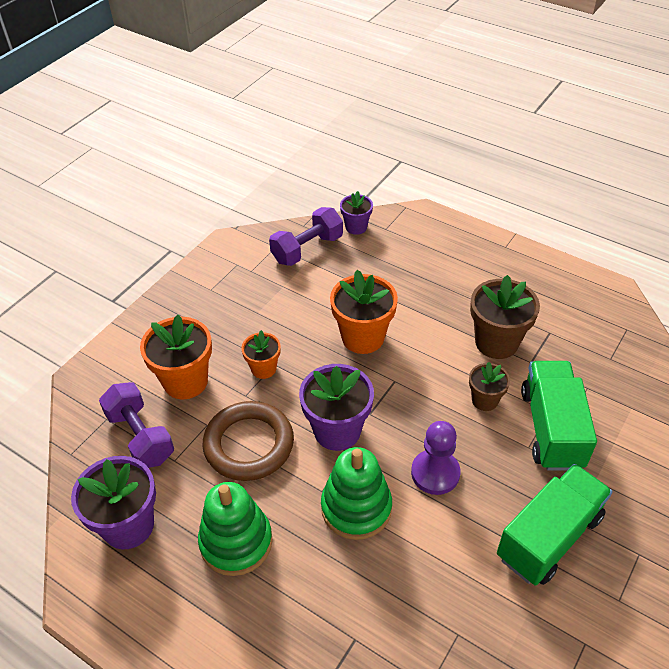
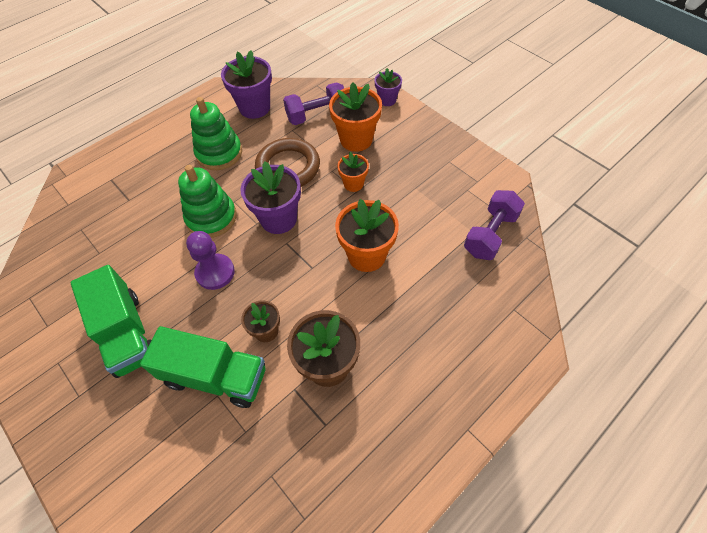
camera: 105 degrees right, 10 degrees up
purple dumbbell [269,207,343,266] -> purple dumbbell turned 60 degrees clockwise [464,190,525,260]
purple flower pot [340,191,373,235] -> purple flower pot moved to [375,68,402,106]

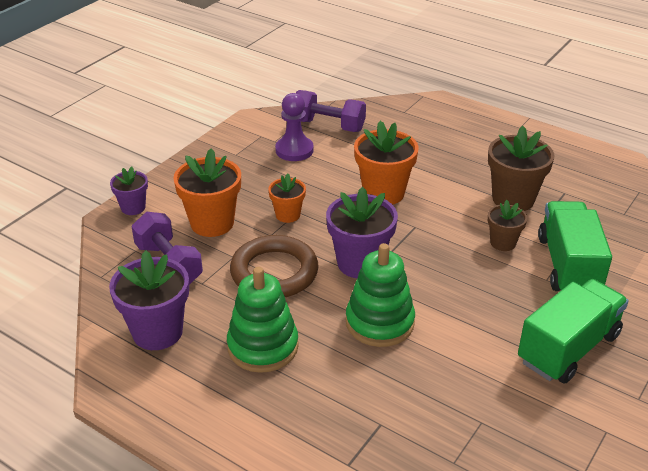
camera: 105 degrees left, 20 degrees down
purple pawn [186,231,235,290] -> purple pawn moved to [275,93,314,161]

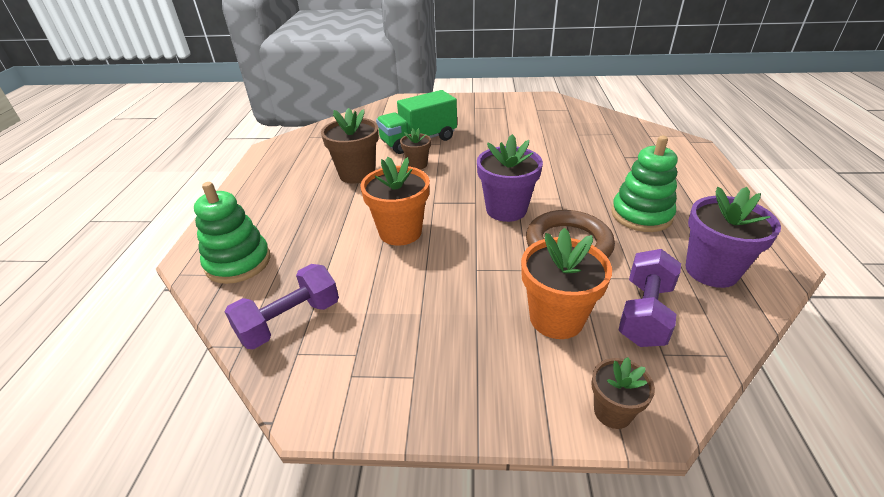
camera: 120 degrees left, 0 degrees up
purple flower pot [110,166,148,215] -> brown flower pot [591,357,655,429]
orange flower pot [268,173,306,223] -> none
purple pawn [275,93,314,161] -> none
purple dumbbell [296,90,366,132] -> purple dumbbell turned 60 degrees clockwise [224,264,339,350]
green stacking toy [346,243,415,347] -> green stacking toy moved to [194,182,271,284]
green truck [518,279,629,384] -> none

